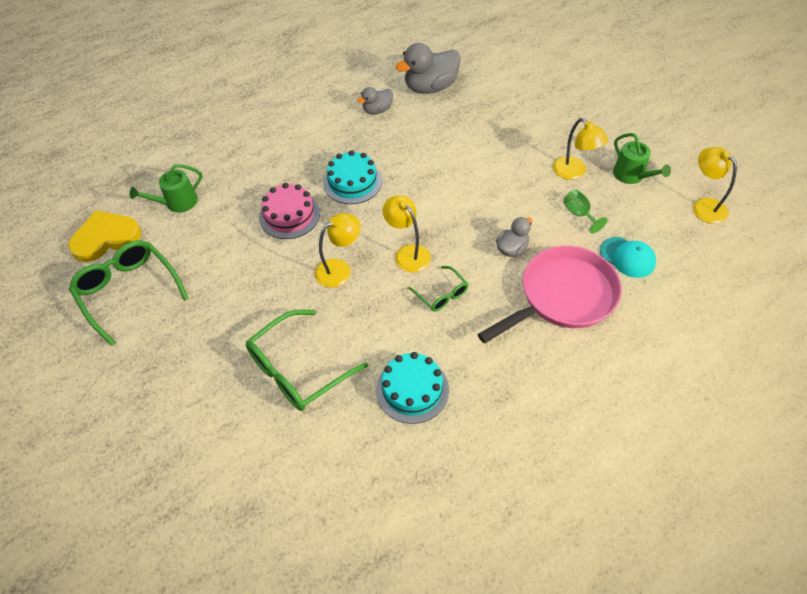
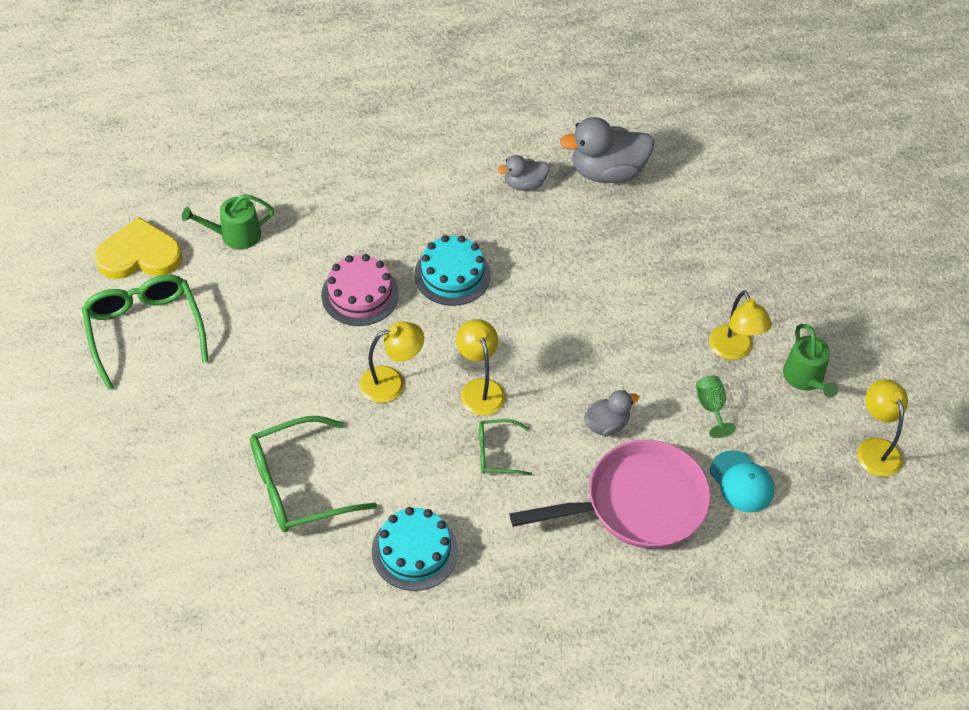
camera: 15 degrees right, 0 degrees up
green glasses [408,266,468,312] -> green glasses turned 105 degrees clockwise [479,419,532,476]

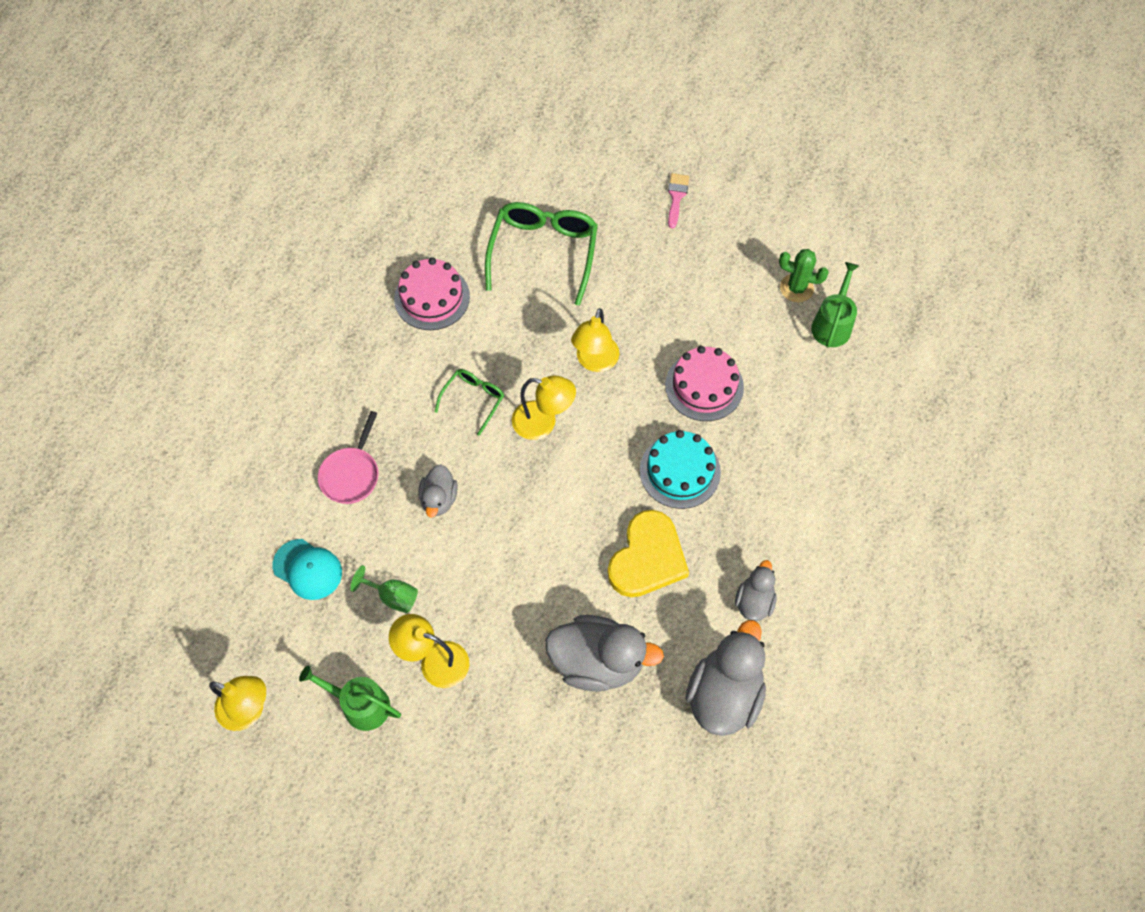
camera: 125 degrees right, 10 degrees up
green glasses [82,275,208,390] -> none
yellow heart [95,217,182,279] -> yellow heart moved to [607,510,689,597]
turquoise cake [372,507,458,591] -> pink cake [394,257,470,330]
pink pan [509,440,711,549] -> pink pan [318,411,378,504], size x0.52
turquoise cap [710,450,774,513] -> turquoise cap turned 150 degrees counterclockwise [273,539,342,600]
none -> grey duck [545,615,664,692]
none -> pink brush [668,173,689,228]
none -> green cactus [779,249,829,302]

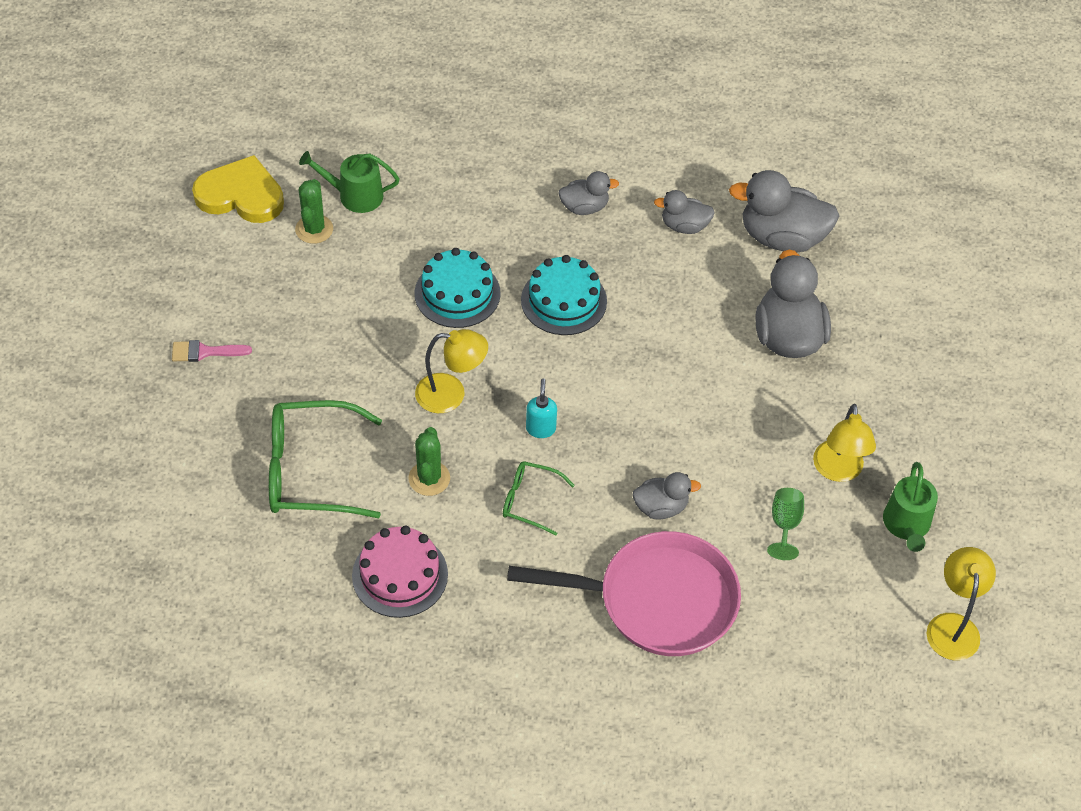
camera: 105 degrees left, 10 degrees down
turquoise cap [273,539,342,600] -> none
pink pan [318,411,378,504] -> pink pan [507,531,741,656], size x1.93
yellow lamp [512,375,576,440] -> turquoise soap dispenser [526,379,557,438]
yellow heart [607,510,689,597] -> yellow heart moved to [192,155,284,223]
pink cake [665,346,744,421] -> turquoise cake [415,248,501,328]
none -> green cactus [409,427,450,496]
none -> grey duck [558,171,619,215]

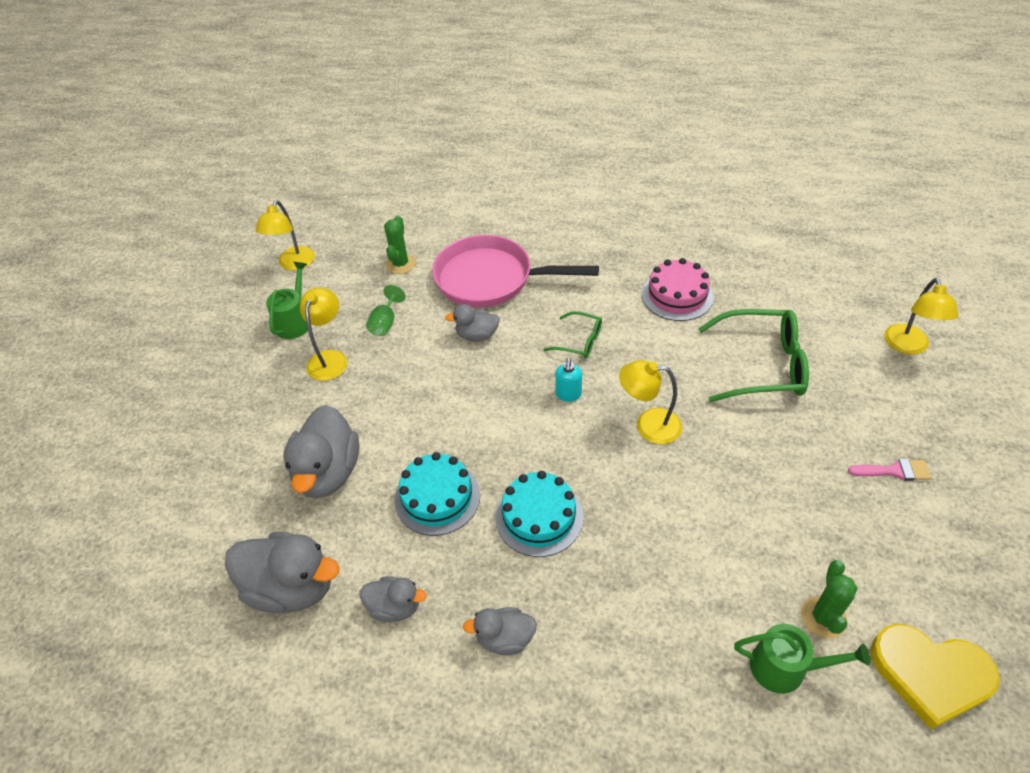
camera: 170 degrees left, 5 degrees down
green cactus [409,427,450,496] -> green cactus moved to [384,216,416,274]
turquoise cake [415,248,501,328] -> turquoise cake moved to [395,452,480,536]
none -> yellow lamp [884,278,959,355]

